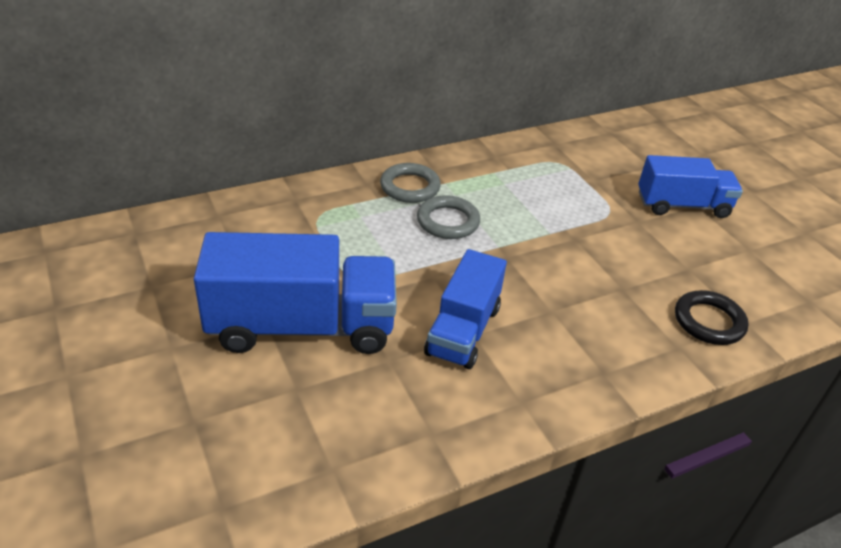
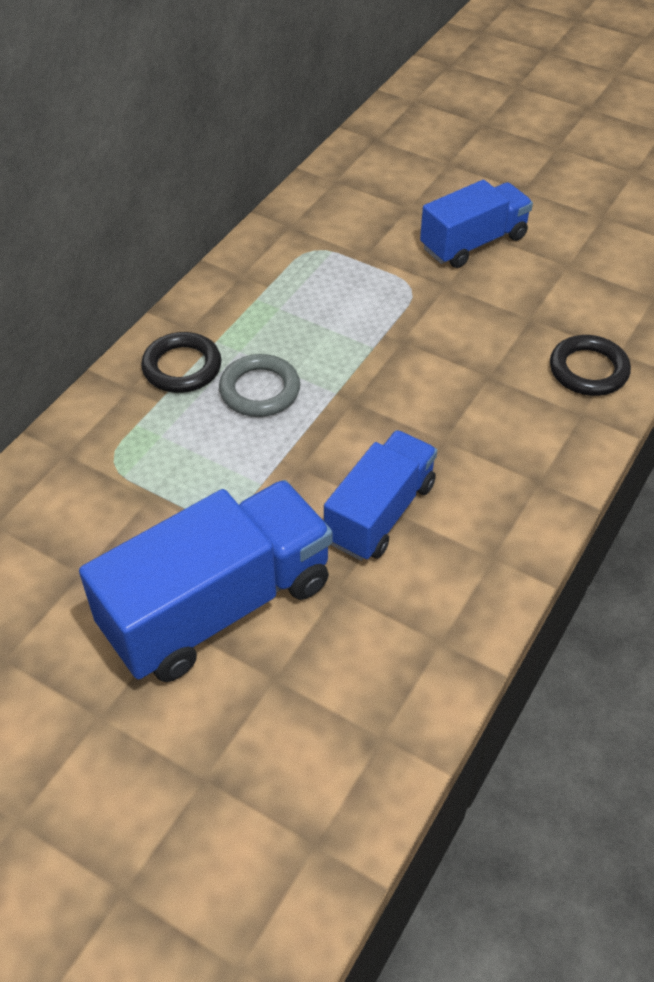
camera: 30 degrees left, 10 degrees up
grey ring [380,163,441,203] -> black ring [141,332,222,393]
blue truck [424,249,507,369] -> blue truck turned 135 degrees counterclockwise [324,430,437,561]

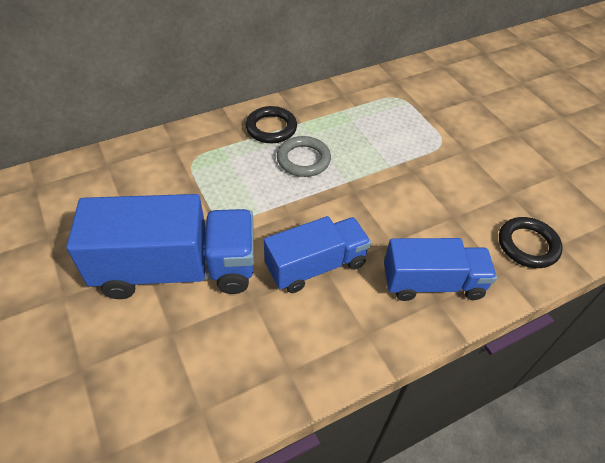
camera: 30 degrees right, 0 degrees up
blue truck [420,180,533,268] -> blue truck moved to [384,238,497,301]

